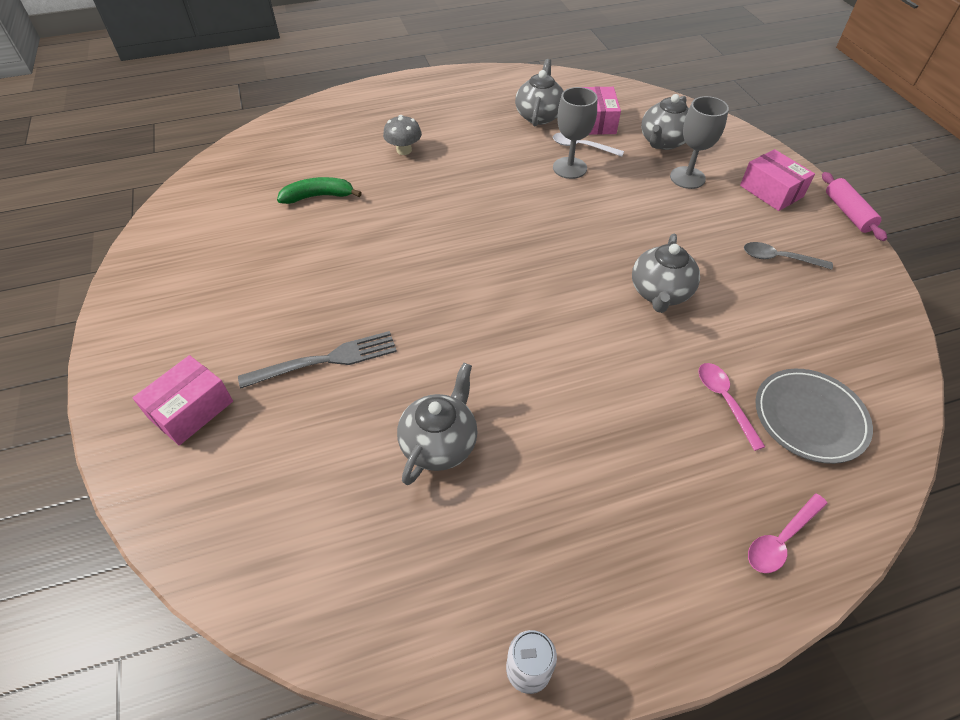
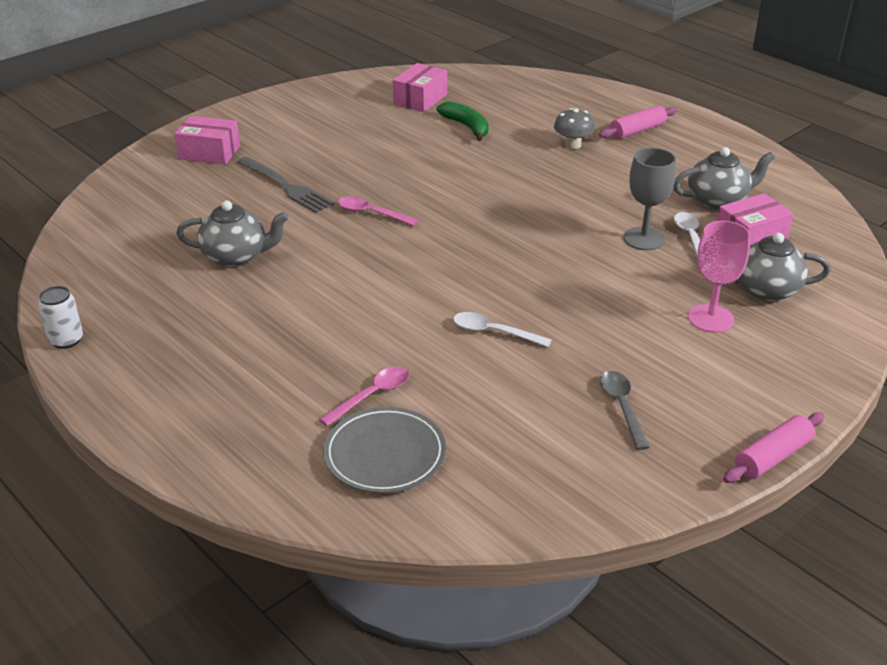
camera: 65 degrees right, 15 degrees down
grey teapot [632,234,700,313] -> white spoon [453,312,552,347]
grey goblet [670,96,729,189] -> pink goblet [688,221,750,333]
pink box [740,149,815,211] -> pink box moved to [393,63,447,112]
pink spoon [748,493,828,573] -> pink spoon moved to [338,196,418,226]
none -> pink rolling pin [599,105,677,139]

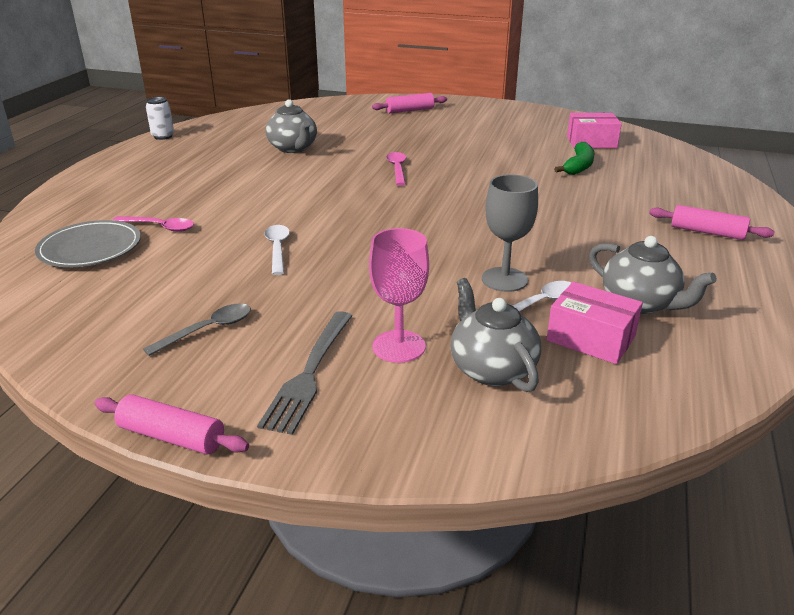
camera: 60 degrees right, 5 degrees down
pink box [174,116,240,165] -> pink rolling pin [372,93,447,113]
grey fork [237,157,334,213] -> grey fork moved to [257,311,352,435]
grey mushroom [554,108,595,149] -> none

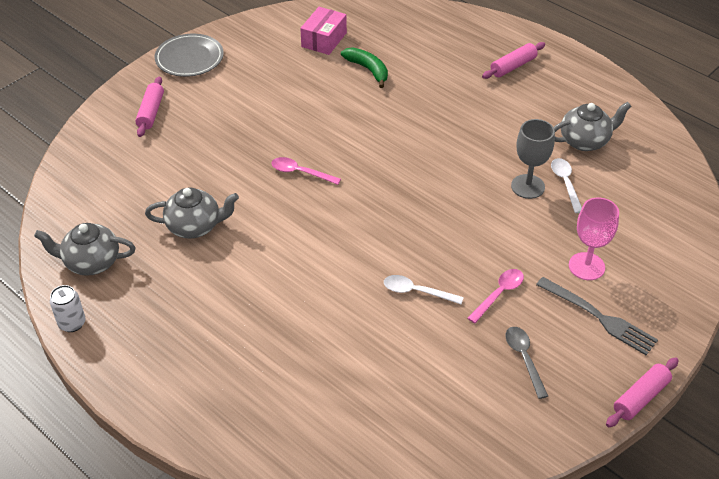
camera: 65 degrees left, 15 degrees up
grey plate [35,220,141,267] -> grey plate moved to [155,34,224,77]
pink spoon [113,216,194,232] -> pink spoon moved to [468,269,524,323]
grey teapot [450,278,541,392] -> grey teapot moved to [34,223,136,276]
pink box [547,282,643,364] -> none

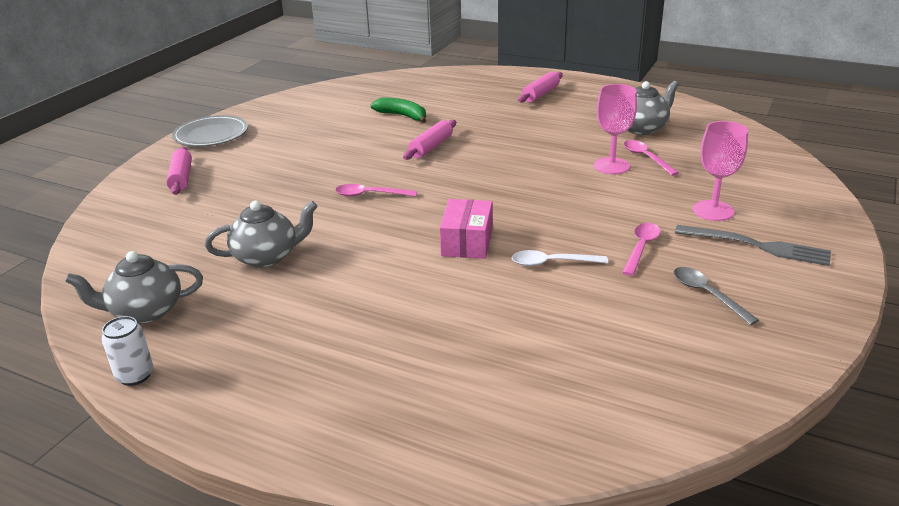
camera: 15 degrees left, 15 degrees down
pink box [300,7,347,55] -> pink box moved to [440,199,493,259]
grey goblet [511,119,555,199] -> pink goblet [594,84,637,174]
white spoon [551,158,582,213] -> pink spoon [624,140,679,176]
pink rolling pin [606,357,679,427] -> pink rolling pin moved to [403,120,456,160]

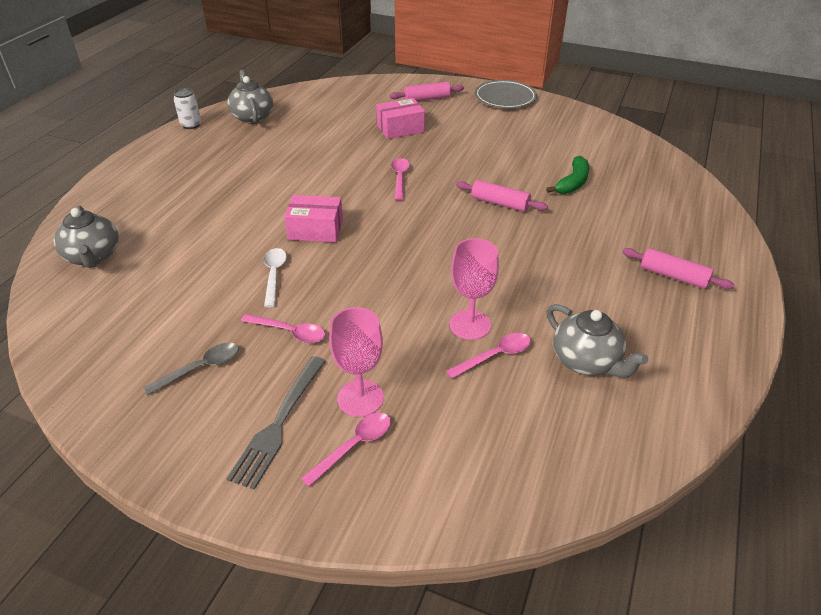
camera: 85 degrees right, 10 degrees up
grey teapot [205,201,318,268] -> grey teapot moved to [54,205,119,268]
none -> pink spoon [300,413,391,487]
none -> pink box [376,98,425,139]

